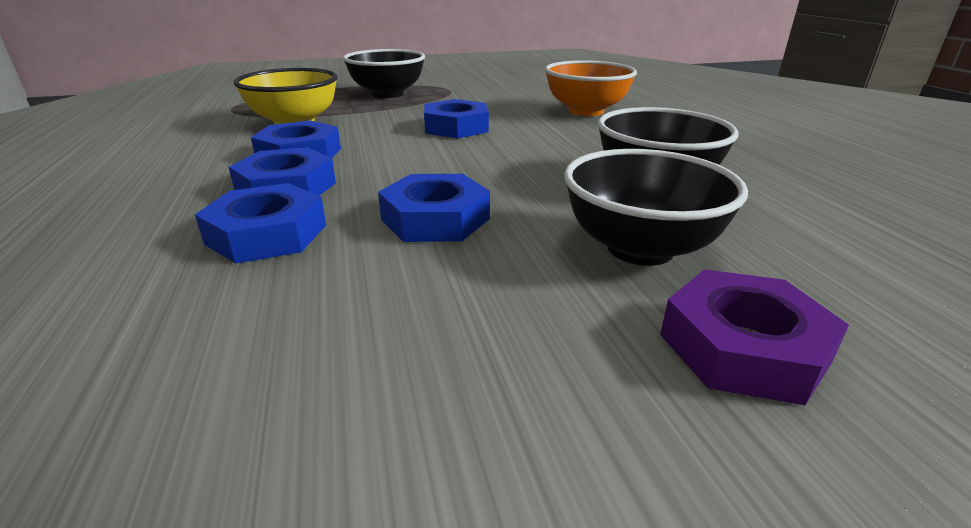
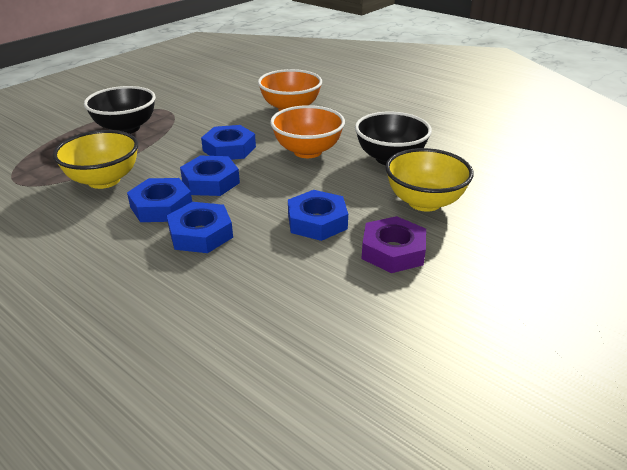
camera: 35 degrees left, 5 degrees up
blue nut [195,183,326,264] -> blue nut moved to [180,156,240,196]
black bowl [564,149,748,266] -> yellow bowl [385,148,474,212]
purple nut [660,269,849,405] -> purple nut moved to [362,216,426,273]
none -> orange bowl [270,105,345,158]

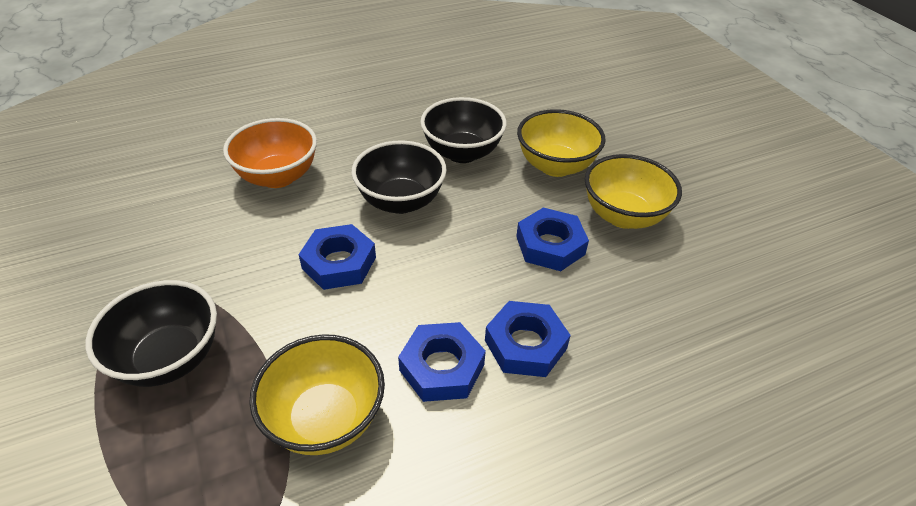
camera: 65 degrees left, 10 degrees up
blue nut [180,156,240,196] -> none
orange bowl [270,105,345,158] -> black bowl [351,140,447,214]
purple nut [362,216,426,273] -> yellow bowl [585,154,682,229]

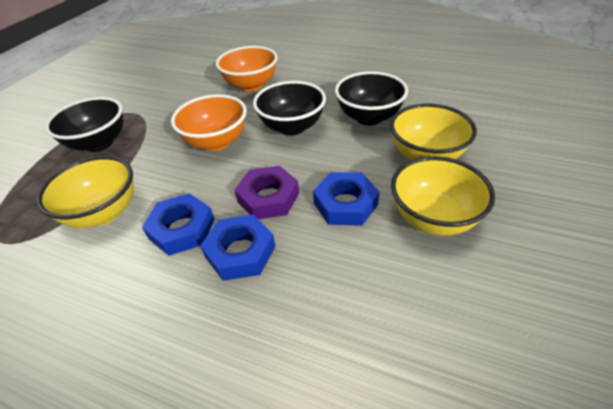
camera: 50 degrees right, 0 degrees up
blue nut [299,224,376,290] -> orange bowl [171,94,247,151]
none -> purple nut [235,166,299,219]

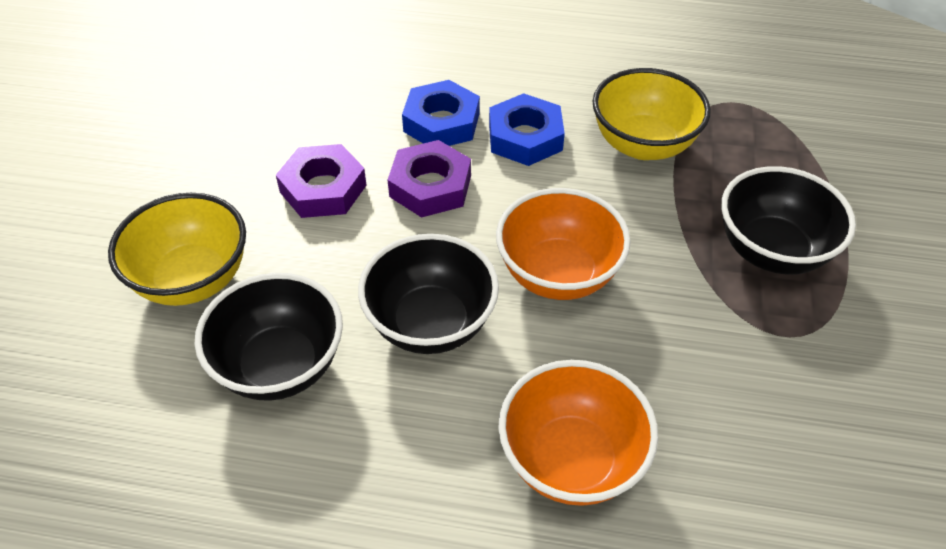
camera: 165 degrees right, 5 degrees up
blue nut [313,172,380,226] -> purple nut [276,144,367,218]
yellow bowl [391,156,495,236] -> none

